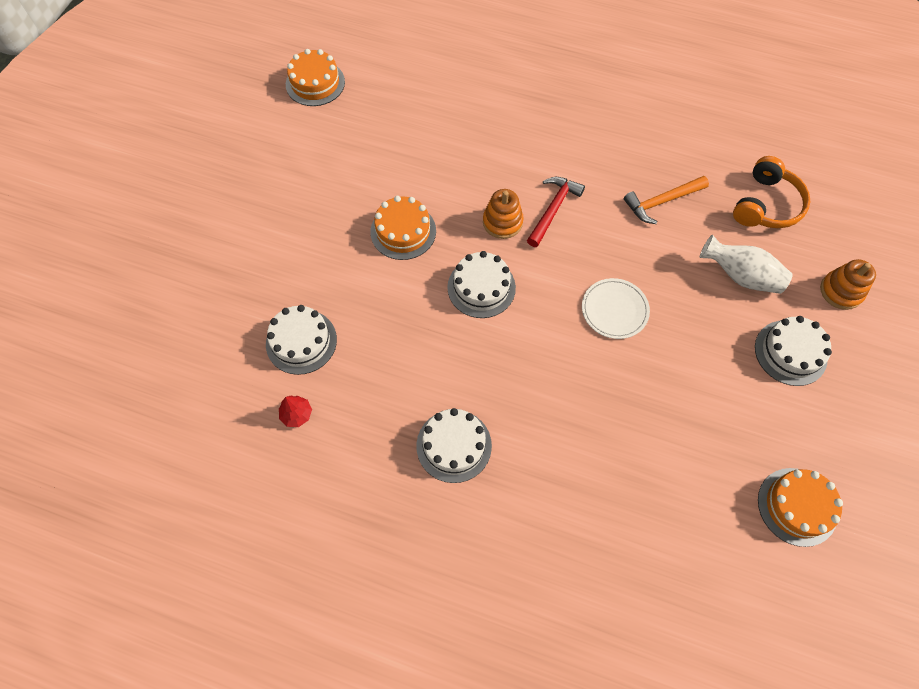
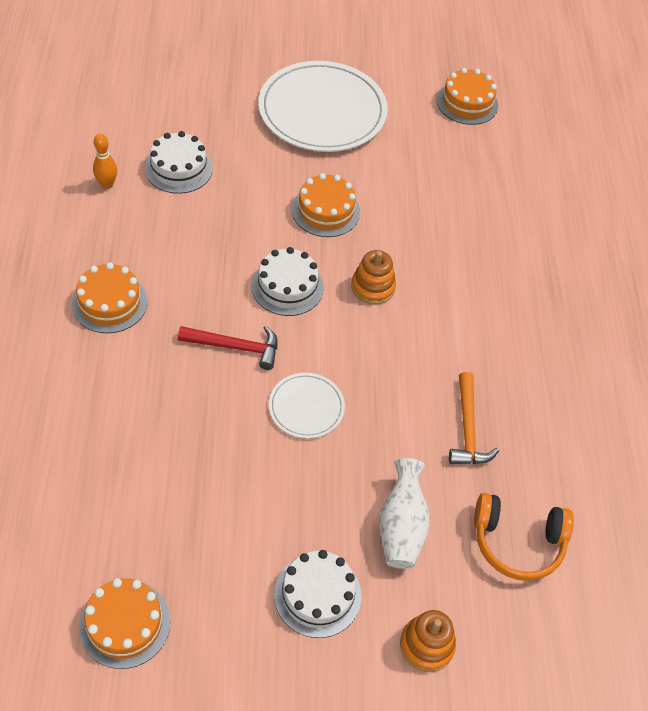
camera: 65 degrees right, 10 degrees down
red tree [279,395,312,427] -> orange bowling pin [93,134,117,189]
white cake [416,408,492,483] -> orange cake [72,262,147,333]
red hammer [527,177,585,247] -> red hammer moved to [178,326,278,370]
orange hammer [624,176,709,224] -> orange hammer turned 135 degrees counterclockwise [449,372,499,464]
none -> white plate [258,61,388,152]

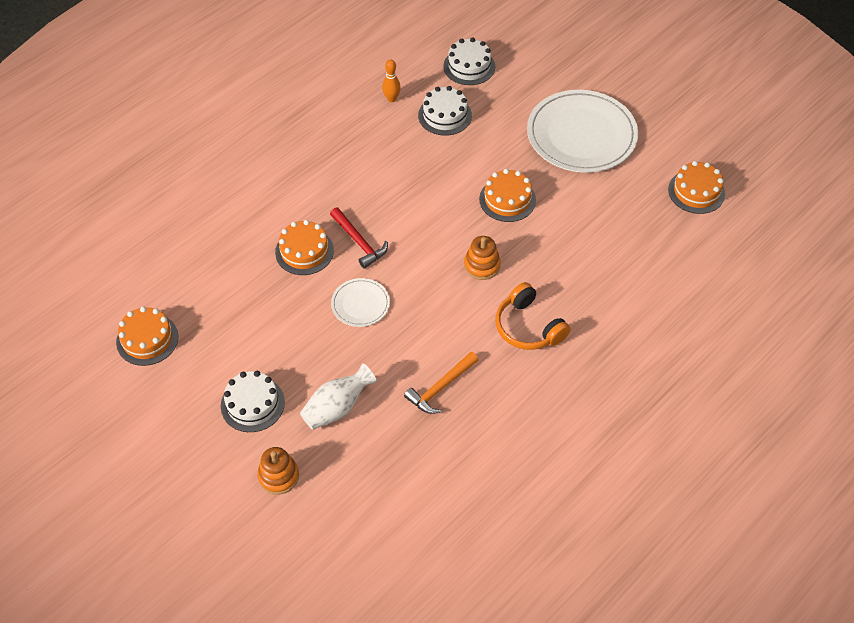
camera: 50 degrees right, 0 degrees up
orange cake [72,262,147,333] -> orange cake moved to [275,220,334,275]
white cake [252,247,324,316] -> white cake moved to [443,38,495,85]
orange headphones [474,493,574,581] -> orange headphones moved to [496,282,571,350]

